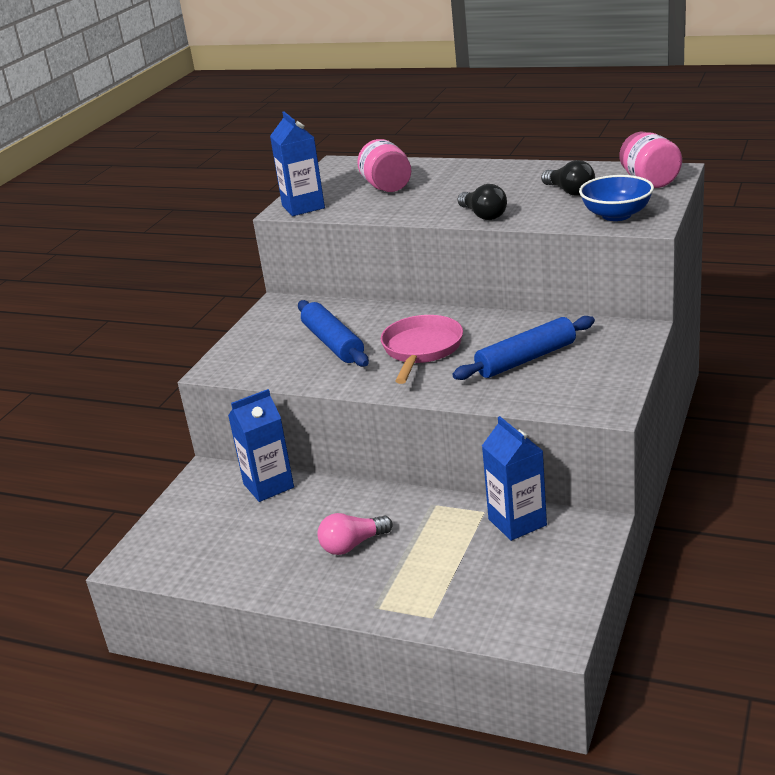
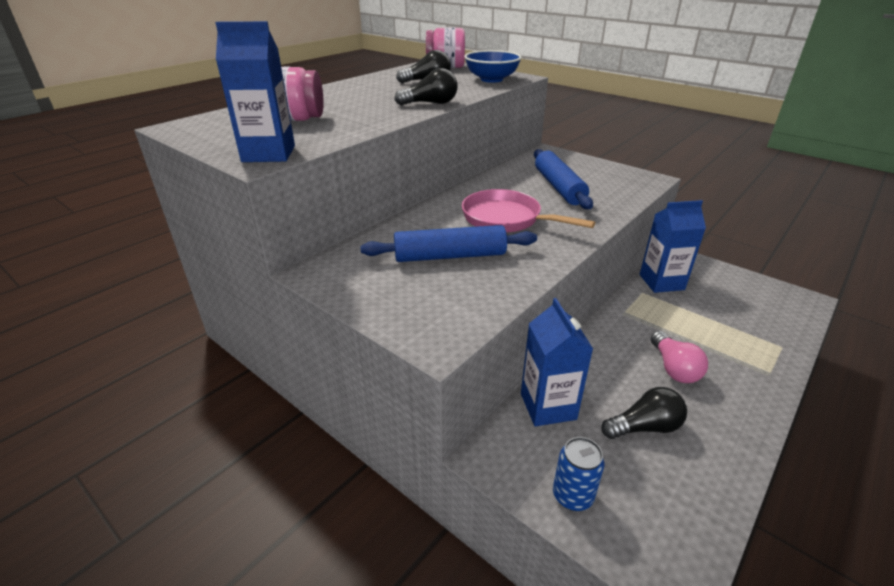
camera: 75 degrees left, 5 degrees up
none -> blue can [553,437,605,511]
none -> black light bulb [601,387,687,439]

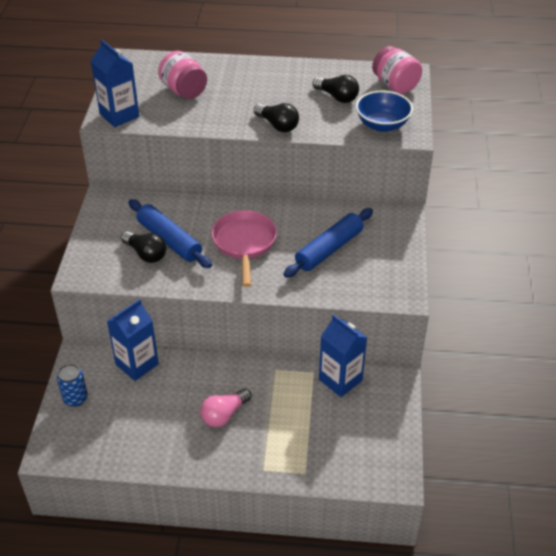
camera: 55 degrees right, 10 degrees up
black light bulb [601,387,687,439] -> black light bulb moved to [121,231,166,263]

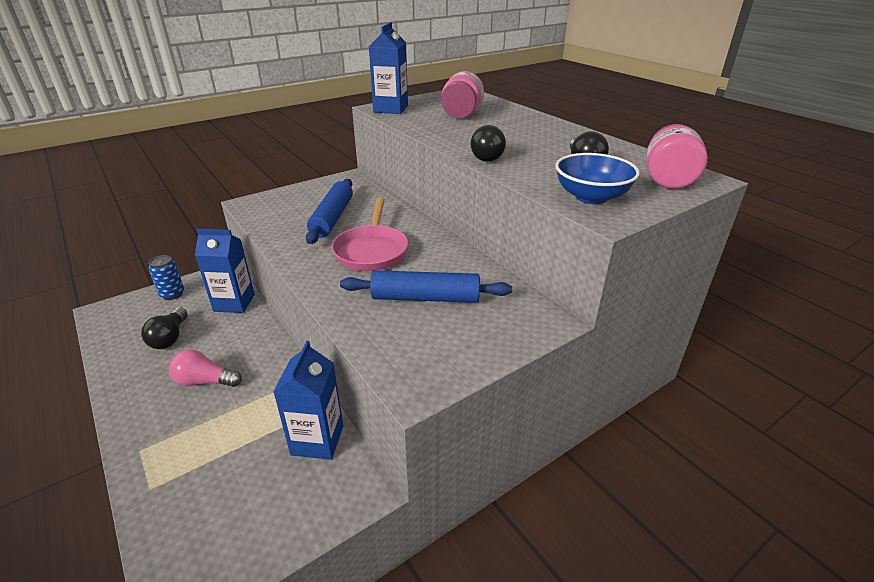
camera: 50 degrees right, 10 degrees down
black light bulb [121,231,166,263] -> black light bulb moved to [141,307,188,349]
pink pan [211,210,277,287] -> pink pan turned 135 degrees clockwise [331,198,408,271]

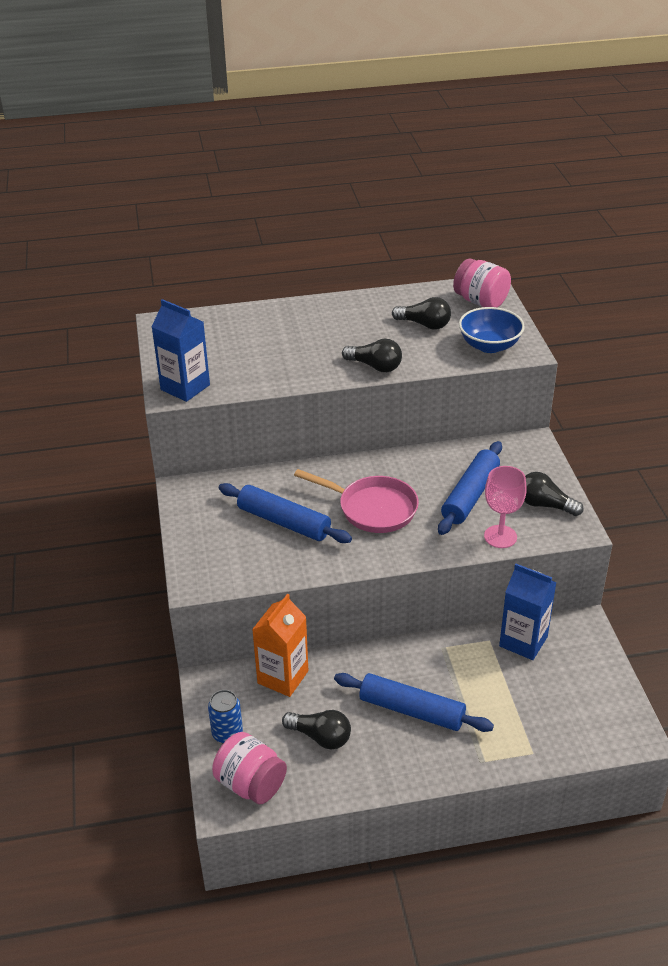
camera: 65 degrees left, 5 degrees up
pink light bulb [169,350,242,387] -> blue rolling pin [334,673,494,732]
blue carton [195,229,255,313] -> orange carton [252,594,308,697]
pink jar [441,71,484,118] -> pink jar moved to [212,732,287,804]
none -> pink goblet [484,466,527,548]
none -> black light bulb [524,472,583,516]

